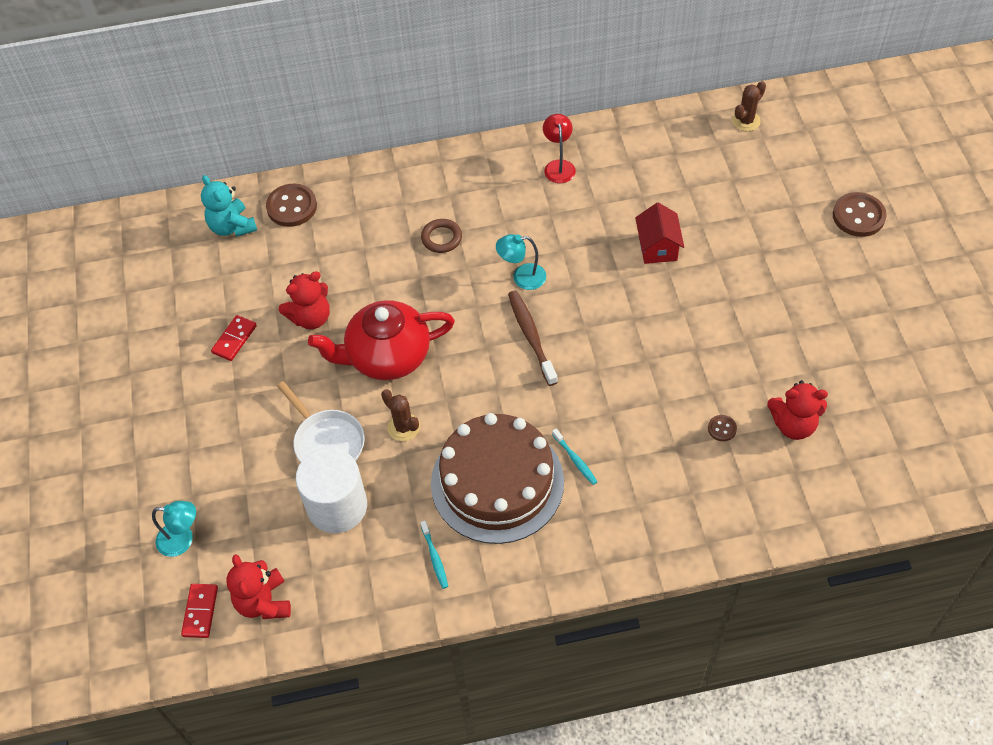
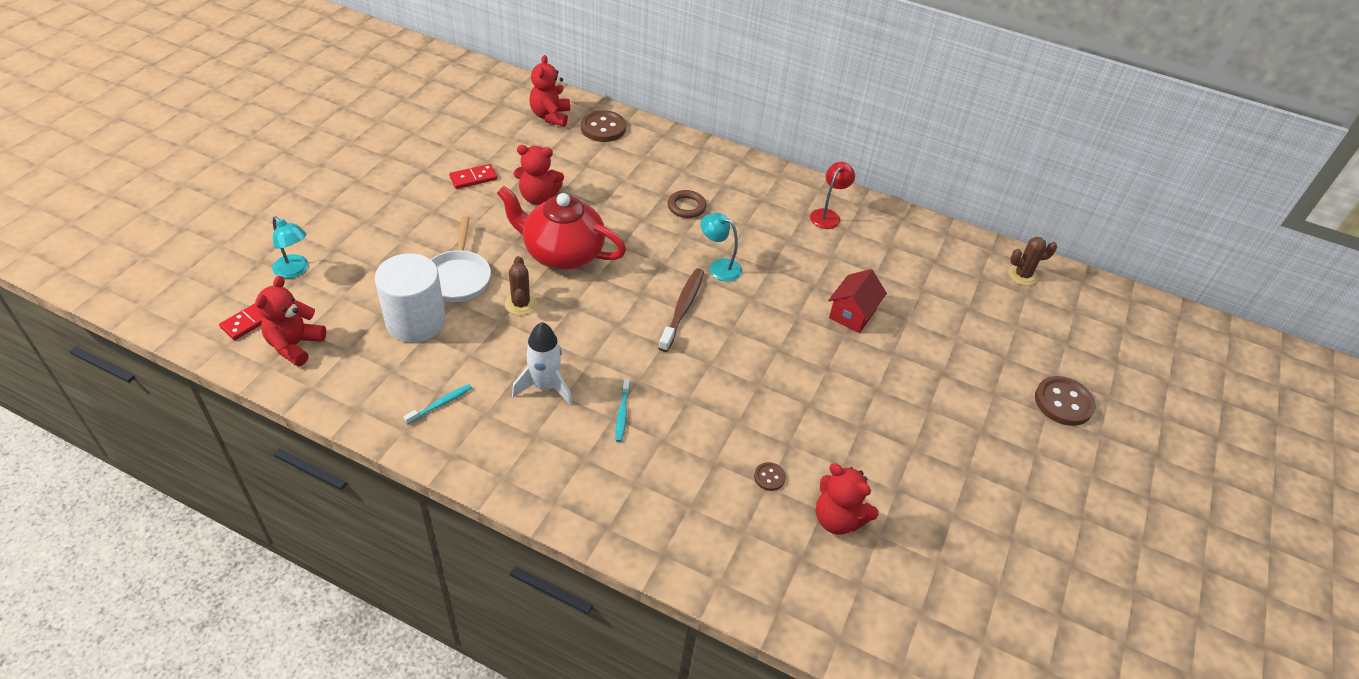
camera: 30 degrees right, 10 degrees down
turquoise teddy bear [201,175,257,237] -> red teddy bear [529,55,570,127]
turquoise toothbrush [420,521,448,589] -> turquoise toothbrush turned 150 degrees counterclockwise [404,384,472,424]
brown cake [431,413,564,544] -> white rocket [512,322,572,405]

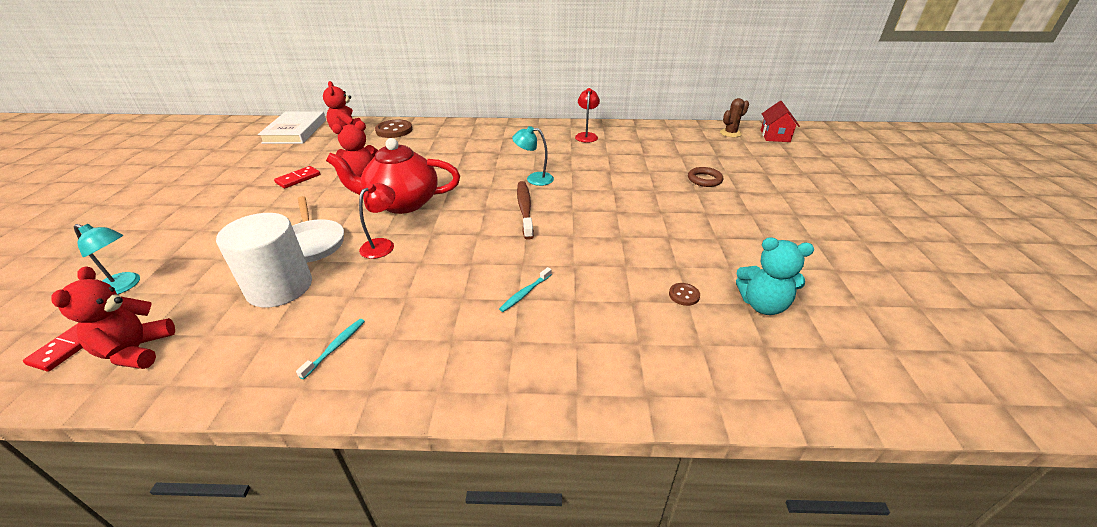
camera: 20 degrees left, 10 degrees down
brown cactus [505,256,537,315] -> red lamp [359,183,395,259]
white rocket [512,322,572,405] -> none
turquoise toothbrush [616,379,630,442] -> turquoise toothbrush turned 60 degrees clockwise [499,267,552,312]
brown ring [667,190,707,218] -> brown ring moved to [688,167,723,187]
red teddy bear [816,463,878,535] -> turquoise teddy bear [736,237,814,315]
red house [828,269,887,333] -> red house moved to [761,101,800,142]
brown button [1035,376,1096,426] -> none
none -> white book [258,111,326,144]

